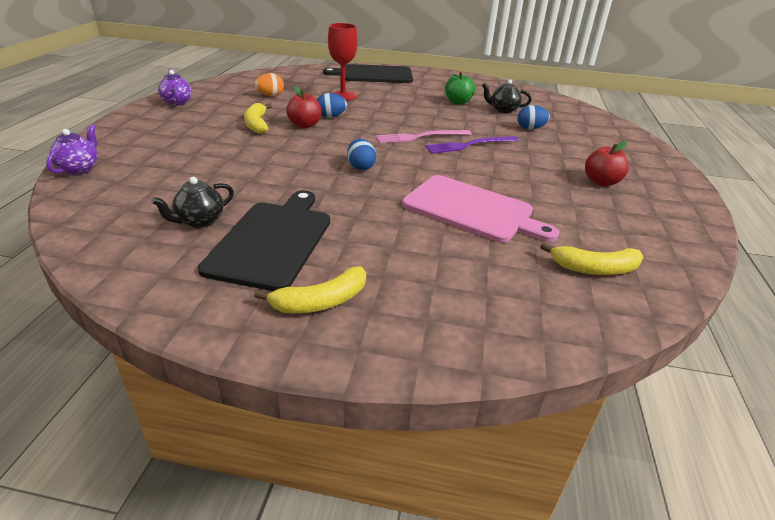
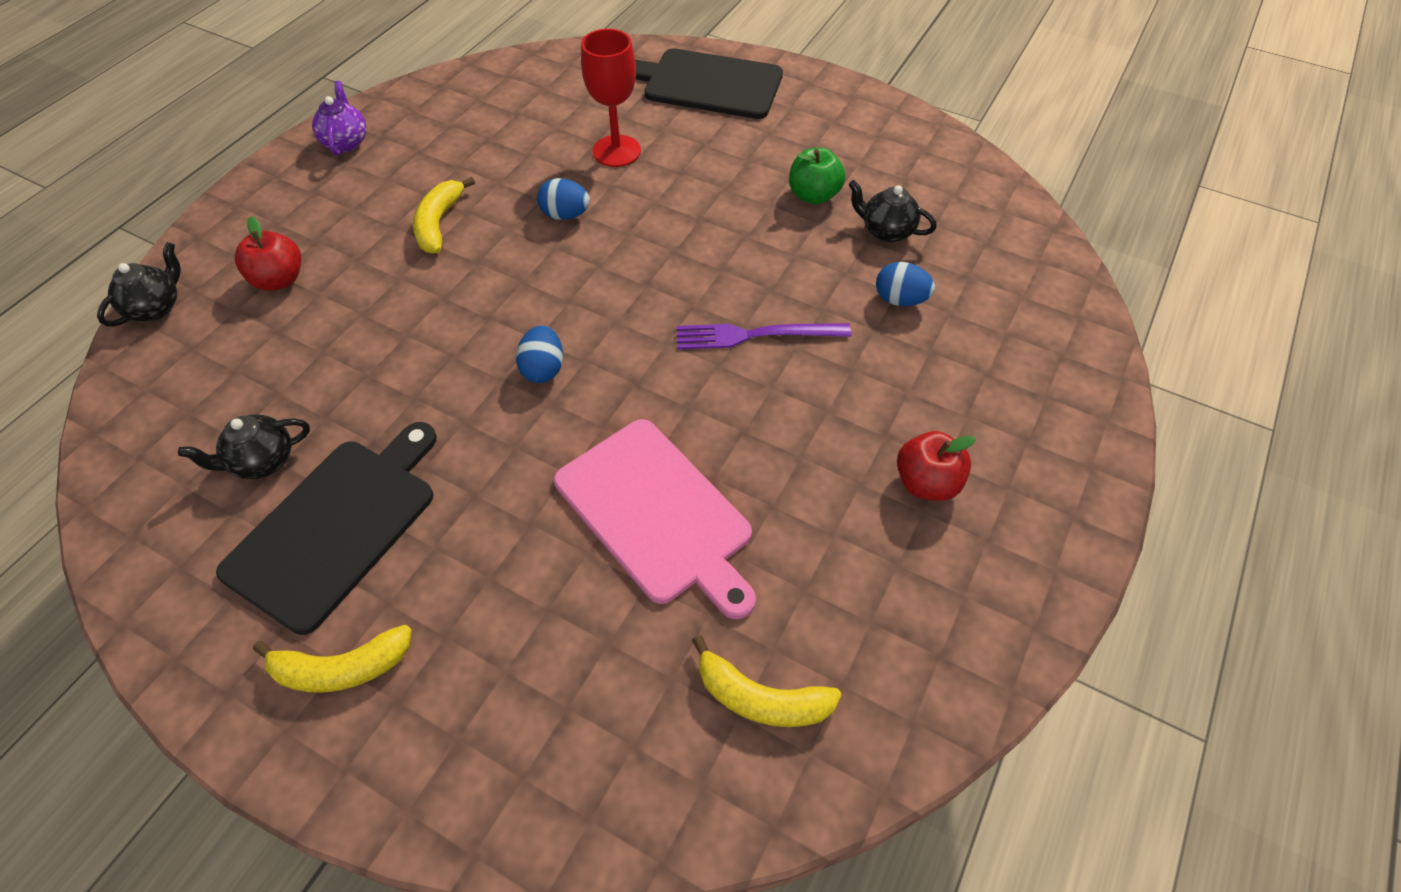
camera: 20 degrees right, 20 degrees up
purple teapot [46,124,98,175] -> black teapot [97,242,181,327]
orange egg [255,73,284,96] -> none
red apple [286,86,322,128] -> red apple moved to [235,216,301,291]
pink fork [376,130,472,143] -> none

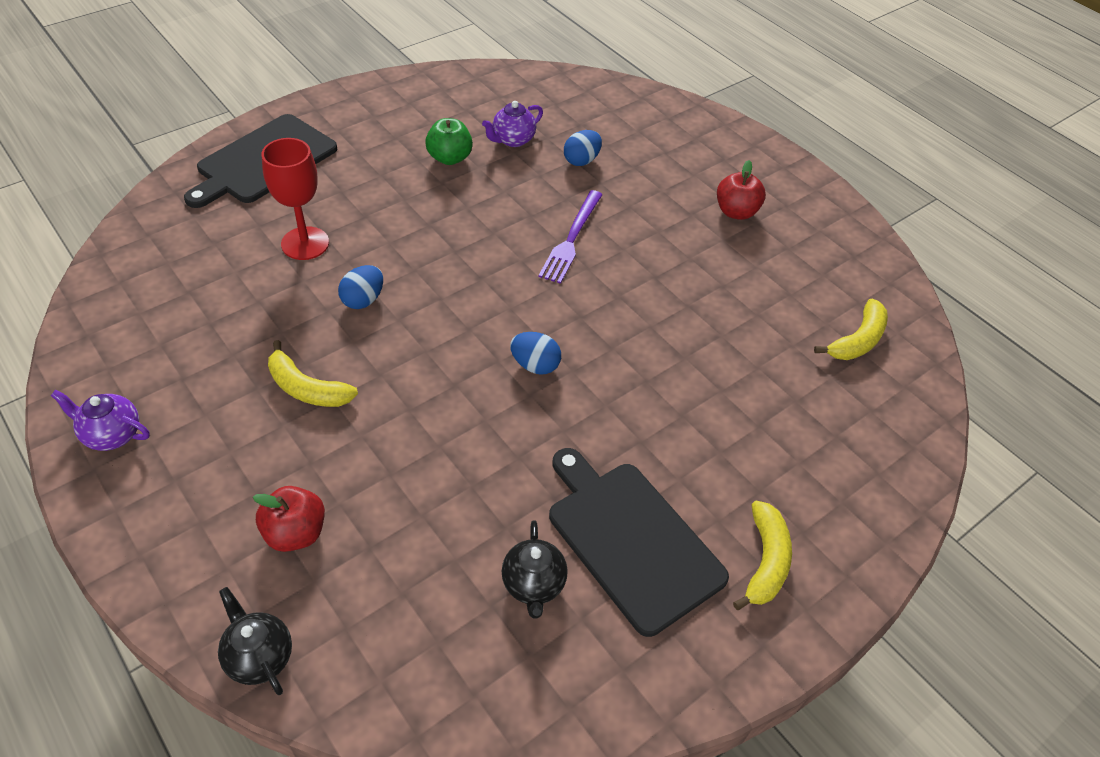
camera: 70 degrees left, 5 degrees down
pink cutting board [554,419,756,619] -> none
black teapot [848,180,937,243] -> purple teapot [482,101,543,147]

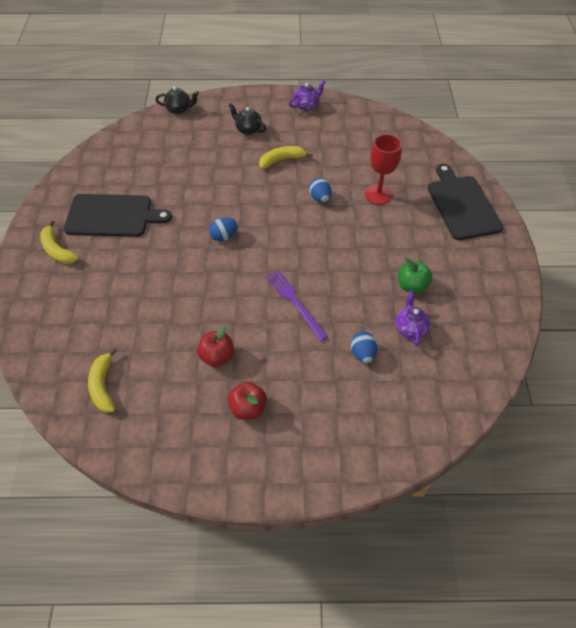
camera: 130 degrees right, 5 degrees up
red apple [253,486,325,552] -> red apple moved to [197,326,234,367]
black teapot [502,520,568,618] -> black teapot moved to [229,103,266,135]

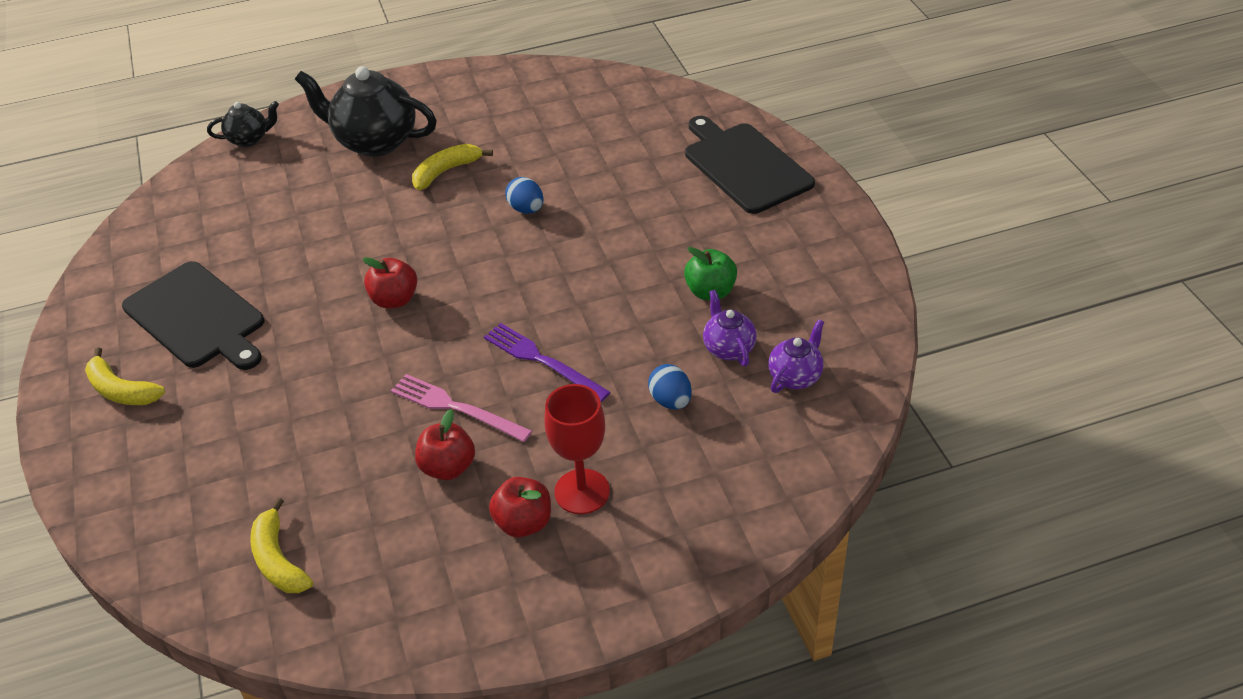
camera: 15 degrees left, 10 degrees down
black cutting board [64,194,172,237] -> black cutting board turned 60 degrees clockwise [122,261,264,370]
blue egg [209,217,238,241] -> red apple [363,257,417,308]
black teapot [229,103,266,135] -> black teapot [295,66,437,157], size x1.94
purple teapot [289,80,325,111] -> purple teapot moved to [768,319,824,393]
red goblet [365,134,402,205] -> red goblet moved to [544,384,610,514]
none -> pink fork [391,374,532,442]

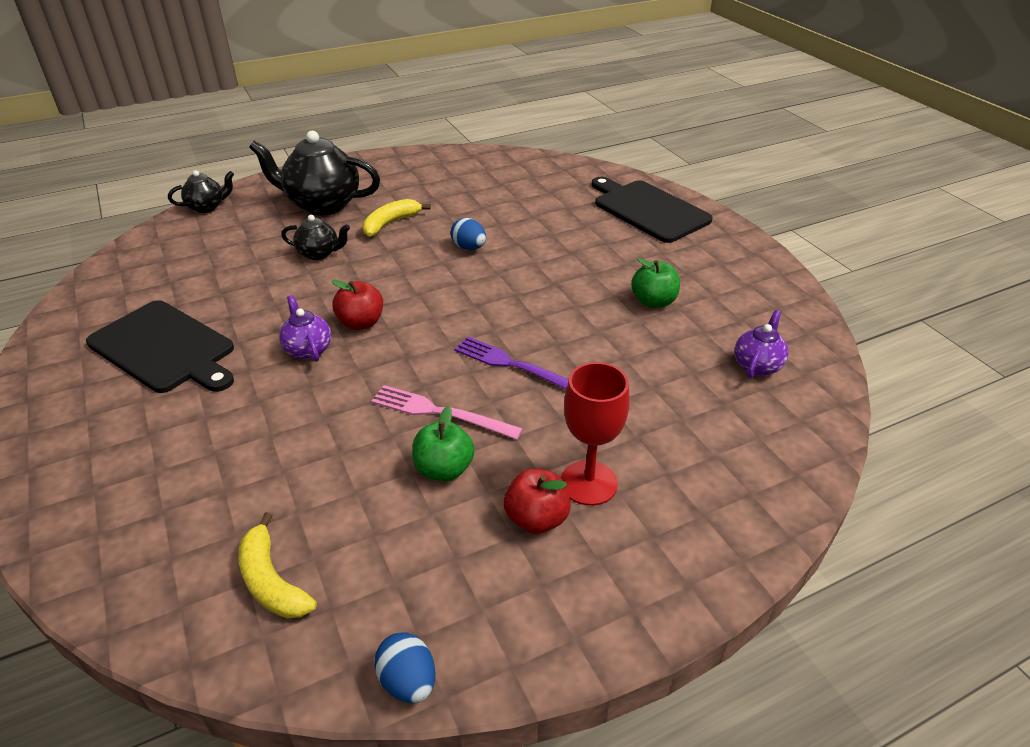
camera: 10 degrees left, 5 degrees down
yellow banana [85,347,165,405] -> none
red apple [415,409,475,480] -> green apple [412,406,475,481]
blue egg [648,364,692,410] -> blue egg moved to [374,632,436,703]
purple teapot [703,290,757,366] -> purple teapot moved to [279,295,331,362]
none -> black teapot [281,215,350,260]

